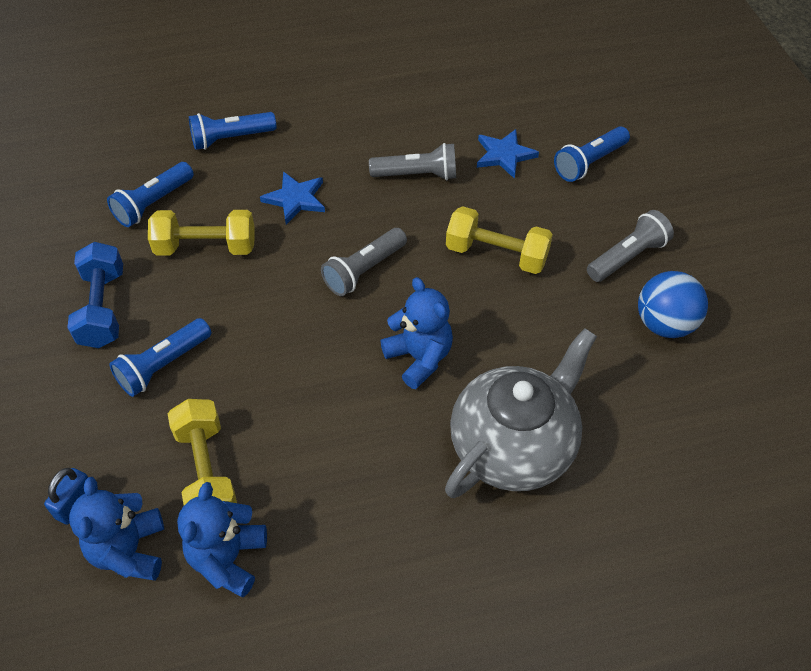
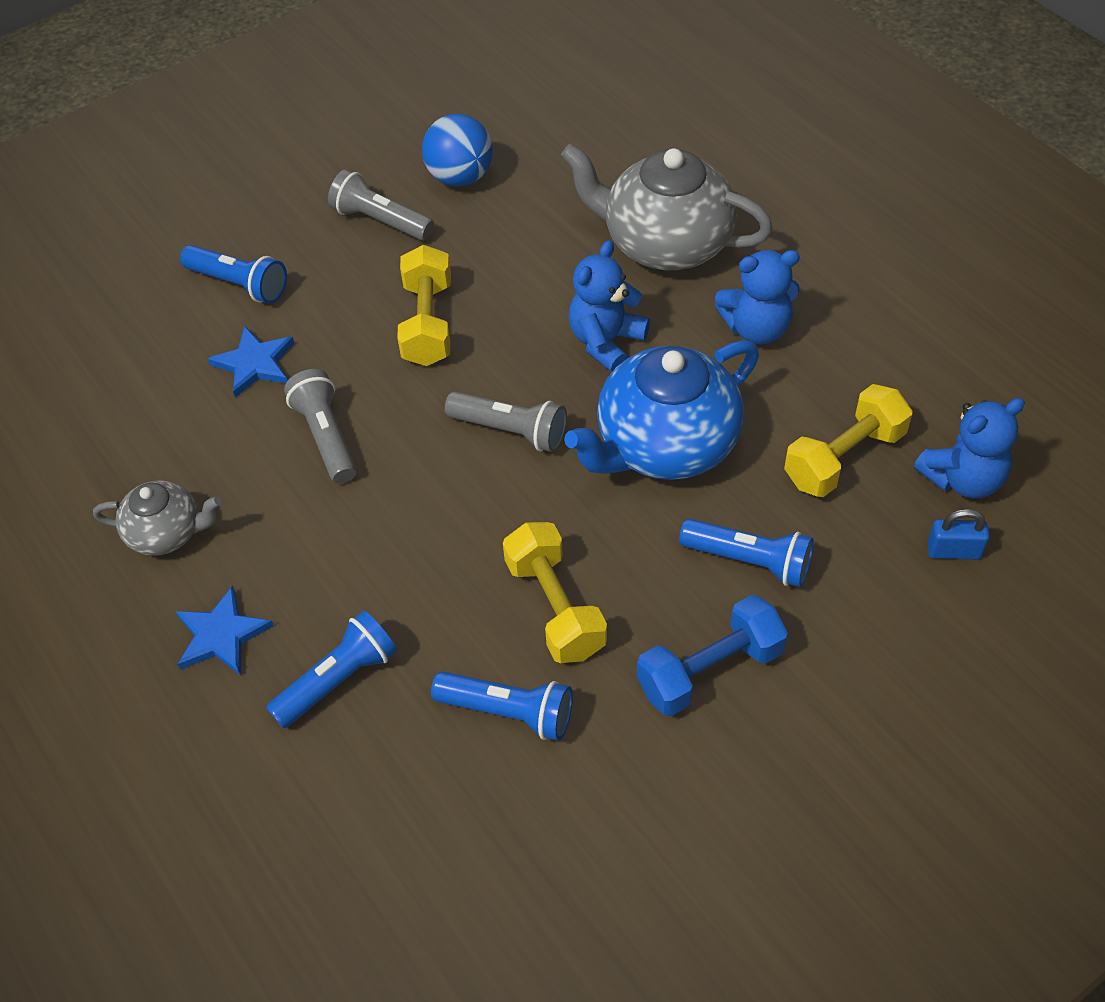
camera: 110 degrees left, 0 degrees up
blue teddy bear [177,482,267,597] -> blue teddy bear moved to [715,250,800,344]
blue flashlight [189,112,276,150] -> blue flashlight turned 90 degrees counterclockwise [266,611,397,728]
blue star [260,171,325,224] -> blue star moved to [176,586,274,676]
none -> grey teapot [93,480,222,556]
none -> blue teapot [564,340,759,480]

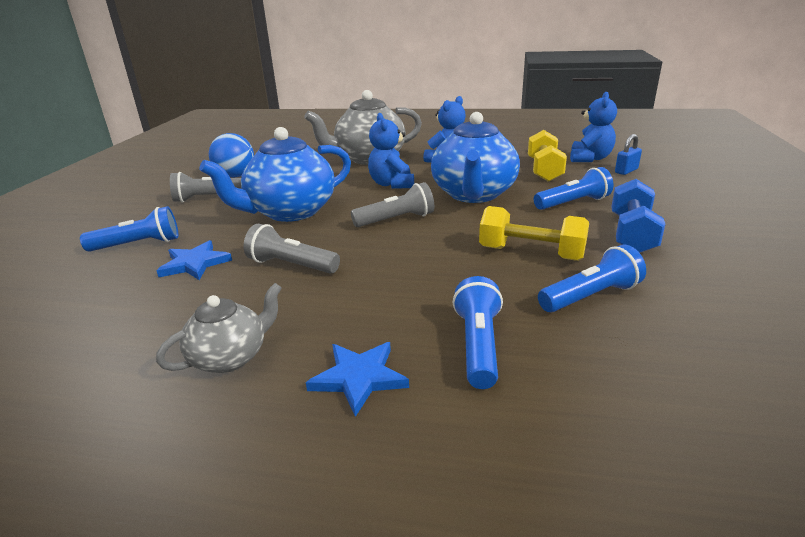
camera: 45 degrees left, 25 degrees down
yellow dumbbell [397,245,451,366] -> blue teapot [200,127,351,222]

